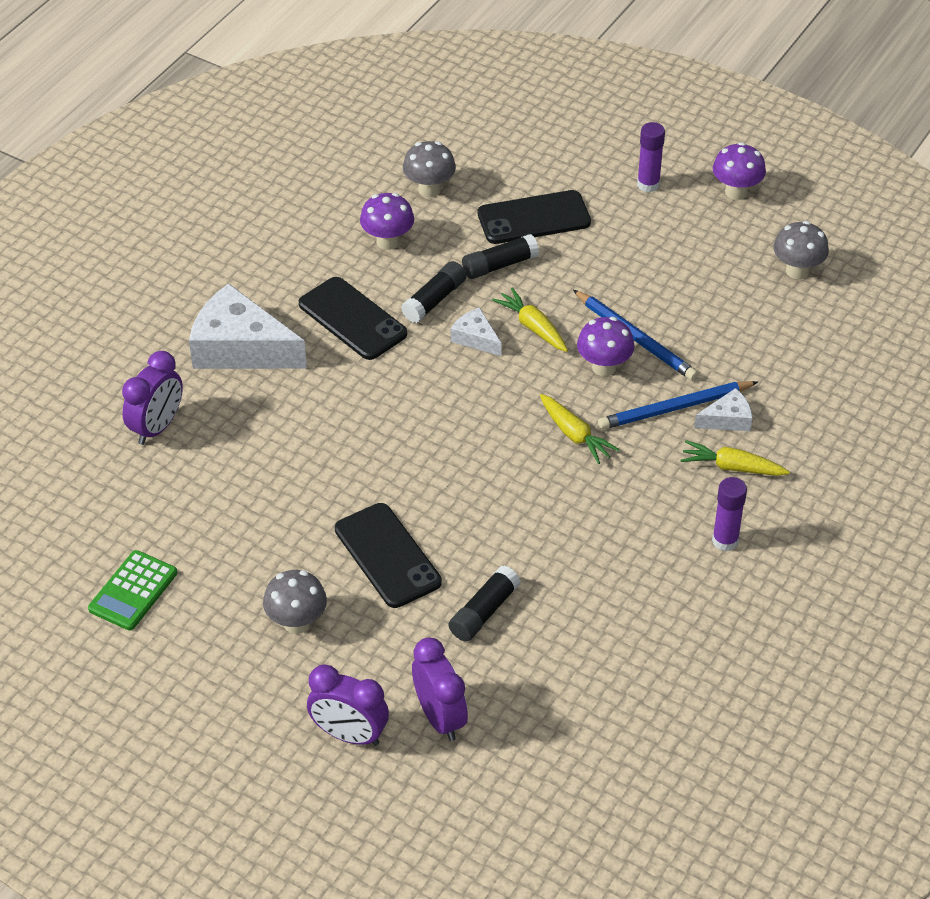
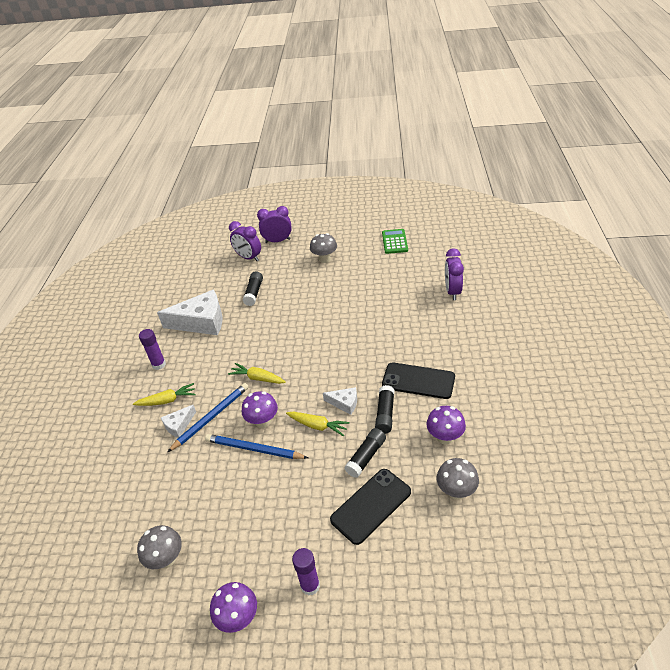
camera: 155 degrees right, 5 degrees down
white cheese [189,283,307,369] -> white cheese moved to [157,289,222,335]
black phone [335,503,442,608] -> none

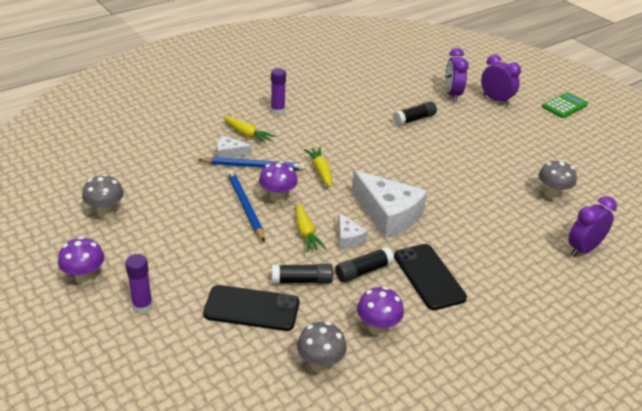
camera: 45 degrees right, 5 degrees down
white cheese [157,289,222,335] -> white cheese moved to [352,170,427,238]
grey mushroom [310,233,337,263] -> grey mushroom moved to [538,160,577,200]
green calculator [382,229,408,254] -> green calculator moved to [542,92,588,118]

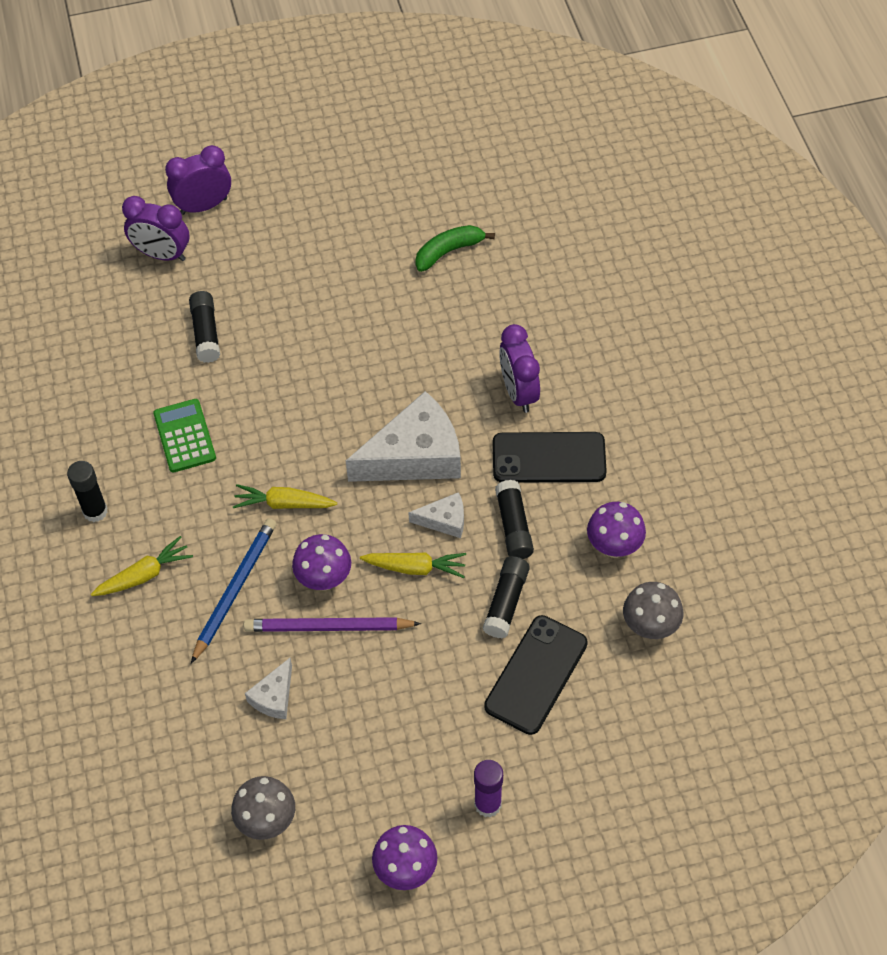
camera: 65 degrees left, 20 degrees up
white cheese [217,136,252,158] -> white cheese moved to [245,658,292,719]
blue pencil [227,170,265,242] -> purple pencil [244,617,421,632]
purple glue stick [271,68,286,115] -> black glue stick [67,461,108,522]
grey mushroom [538,160,577,200] -> green banana [415,225,495,272]
green calculator [542,92,588,118] -> green calculator moved to [153,399,216,473]
purple clock [568,196,617,257] -> purple clock moved to [499,324,540,413]

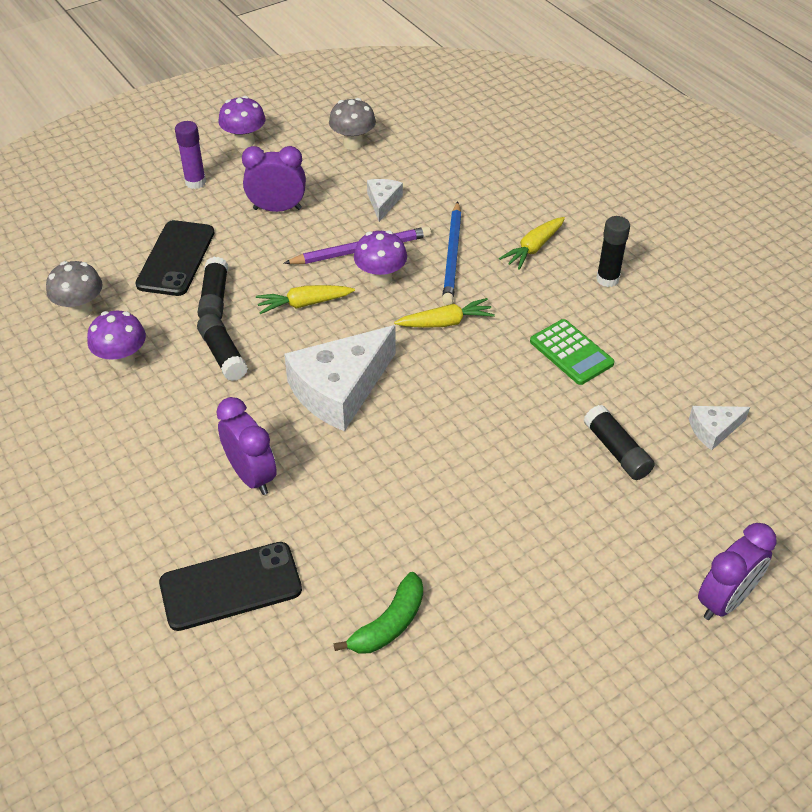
camera: 160 degrees right, 10 degrees down
purple clock [122,196,189,261] -> purple clock moved to [242,146,306,212]
white cheese [408,492,464,538] -> white cheese moved to [689,406,750,450]
black phone [493,432,607,483] -> black phone moved to [159,542,302,631]

